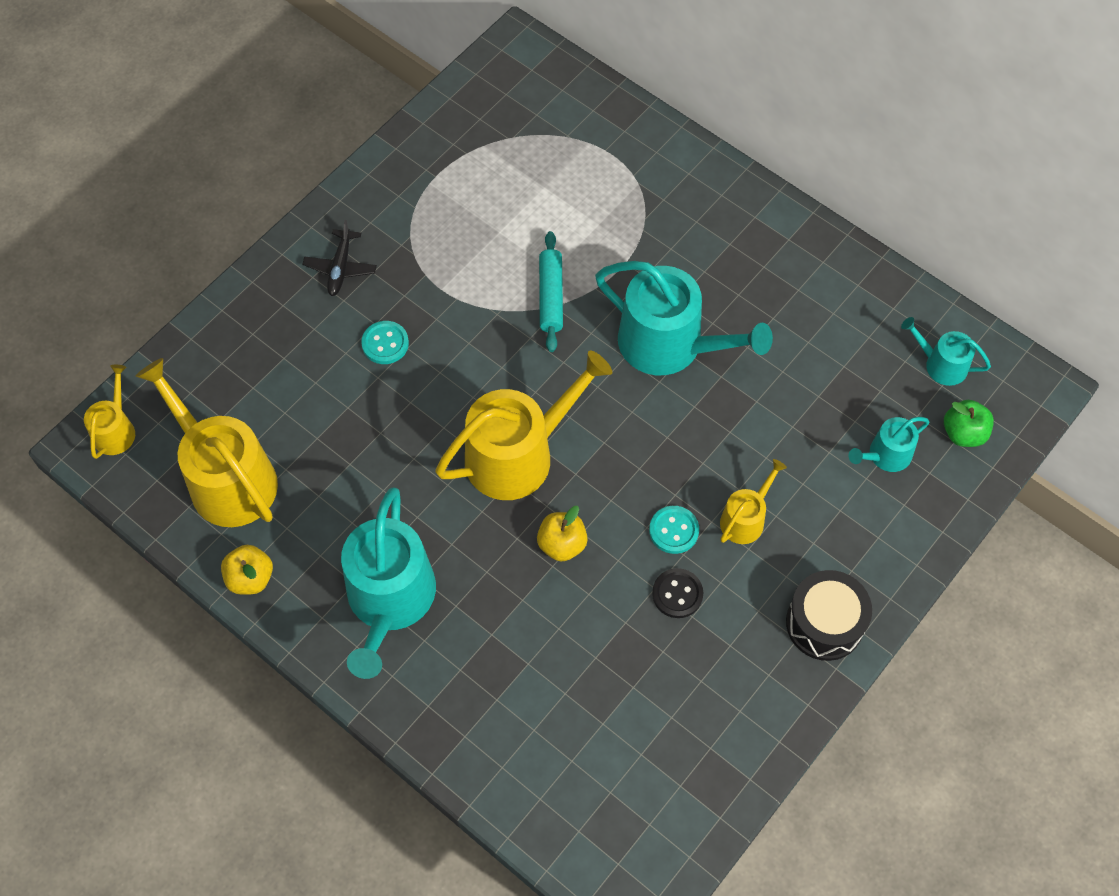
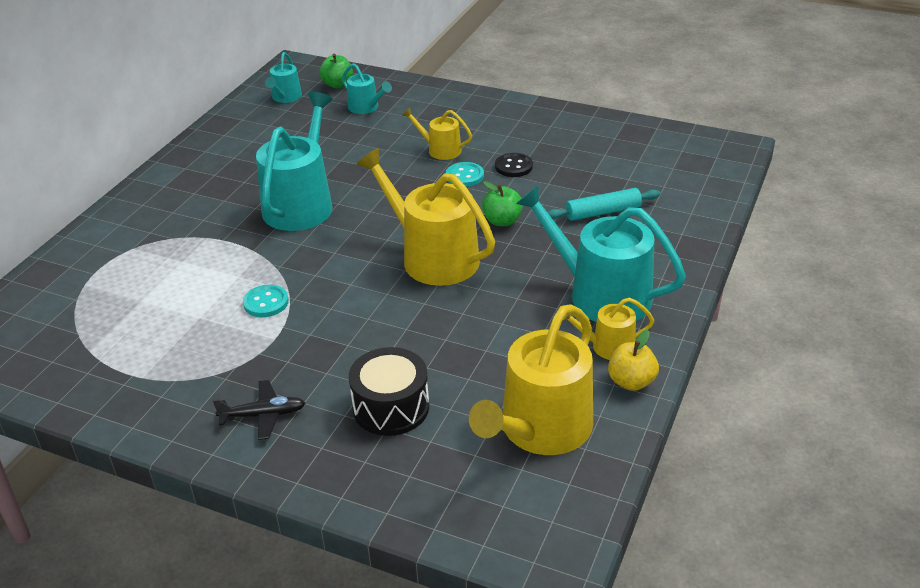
camera: 105 degrees left, 25 degrees down
yellow watering can [84,365,135,459] -> yellow watering can moved to [562,298,654,360]
turquoise watering can [341,488,436,679] -> turquoise watering can turned 135 degrees counterclockwise [516,185,686,322]
turquoise button [361,321,409,364] -> turquoise button moved to [243,285,289,317]
yellow apple [537,506,588,562] -> green apple [482,181,523,226]
turquoise rolling pin [539,231,563,352] -> turquoise rolling pin moved to [547,188,660,221]
black drum [786,570,872,661] -> black drum moved to [349,347,429,436]

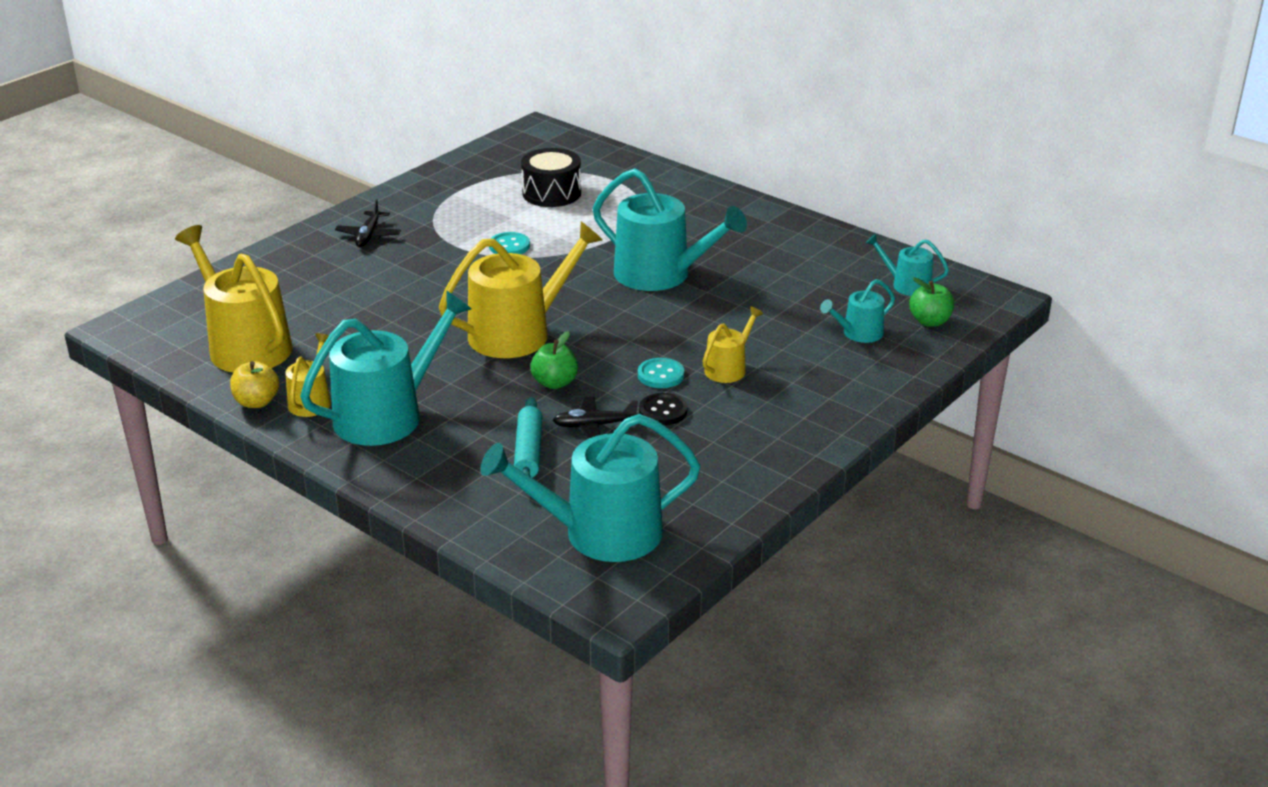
camera: 105 degrees right, 5 degrees down
black drum [349,347,429,436] -> black drum moved to [521,148,581,207]
none -> turquoise watering can [480,414,700,562]
none -> black plane [552,396,638,439]

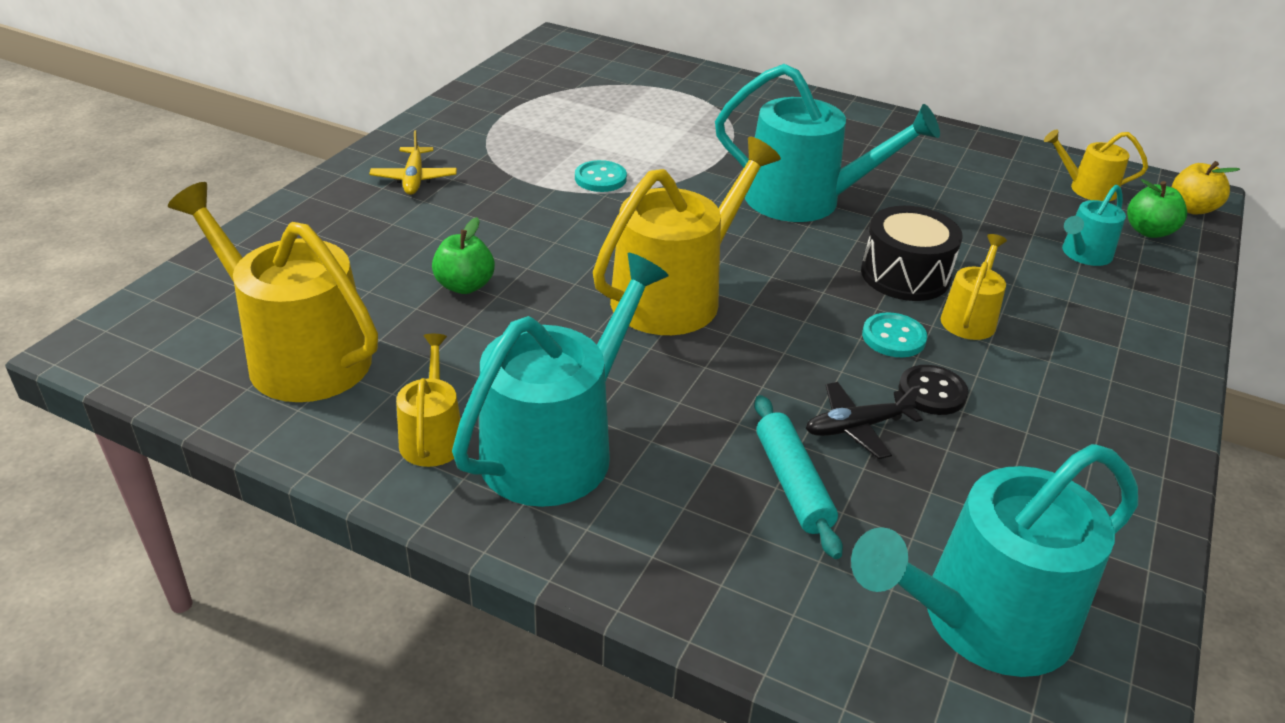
camera: 15 degrees left, 5 degrees up
yellow apple [230,361,279,408] -> yellow apple moved to [1172,161,1240,214]
black plane [335,199,401,247] -> yellow plane [369,130,457,195]
black drum [521,148,581,207] -> black drum moved to [861,206,963,301]
green apple [530,331,578,389] -> green apple moved to [432,217,495,294]
turquoise watering can [866,234,949,296] -> yellow watering can [1044,129,1148,201]

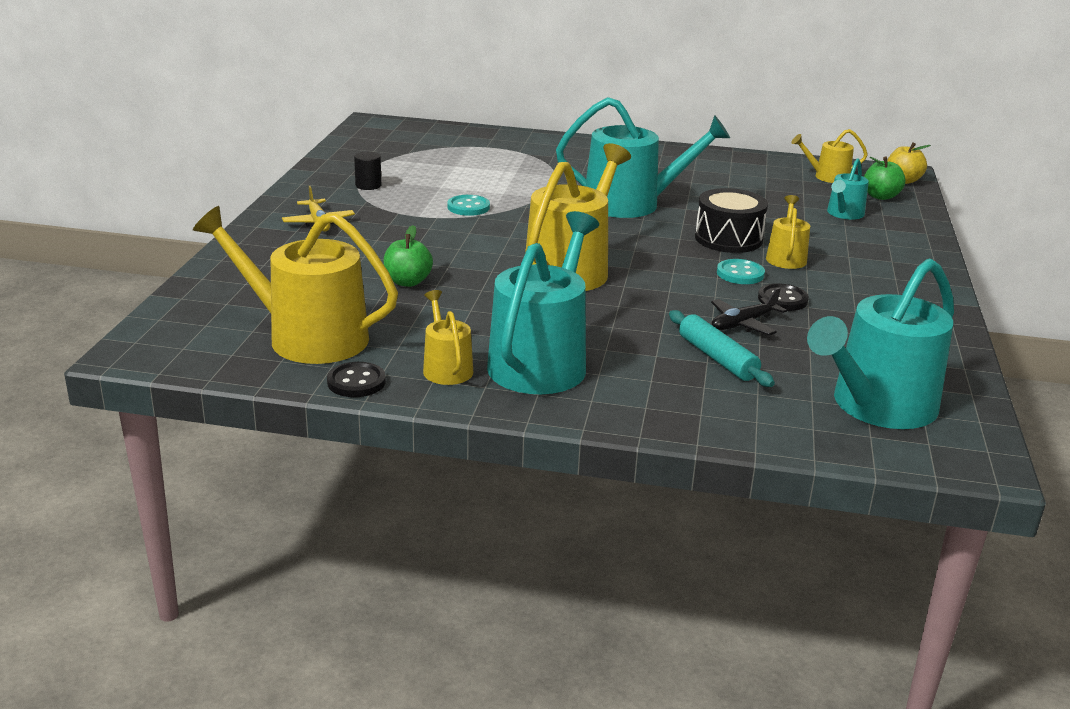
camera: 15 degrees left, 10 degrees down
none -> black button [327,362,386,397]
none -> black cylinder [354,152,381,190]

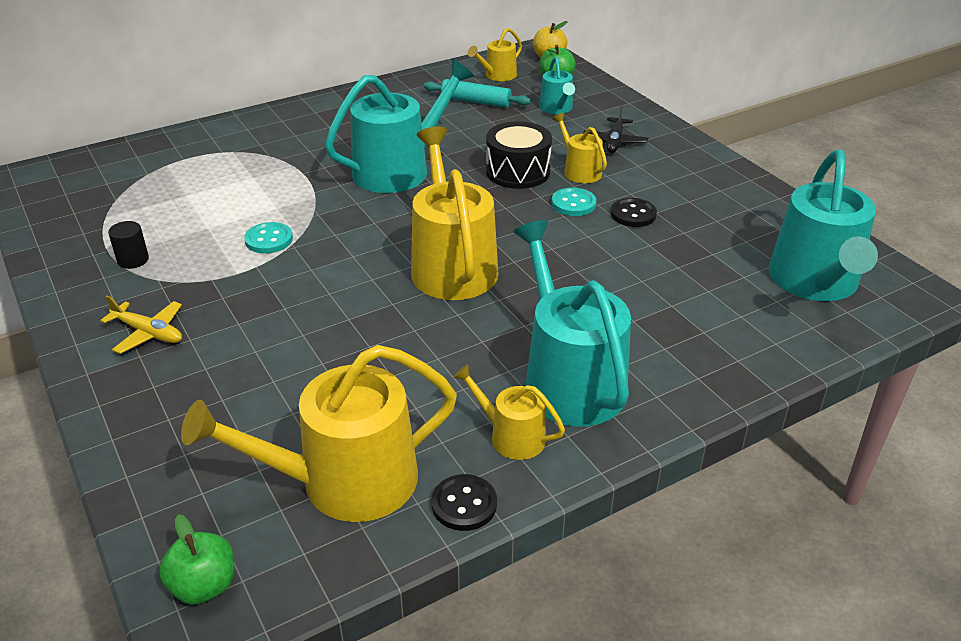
camera: 40 degrees left, 10 degrees up
green apple [384,225,433,287] -> green apple moved to [159,514,234,605]
turquoise rolling pin [669,310,775,387] -> turquoise rolling pin moved to [423,79,531,108]
black plane [711,288,787,335] -> black plane moved to [583,105,649,153]

